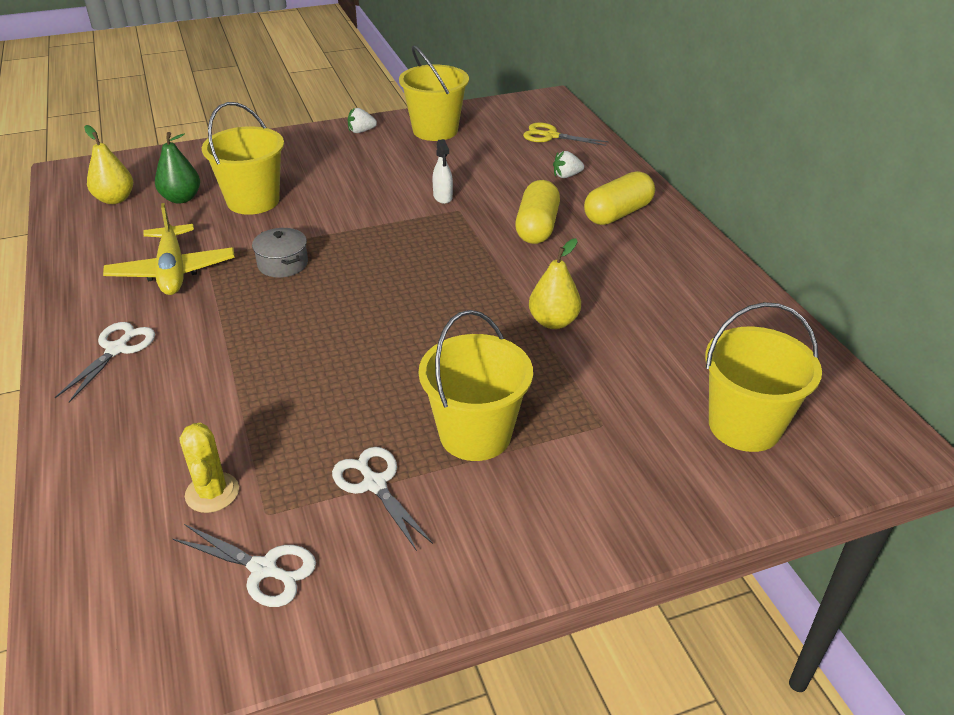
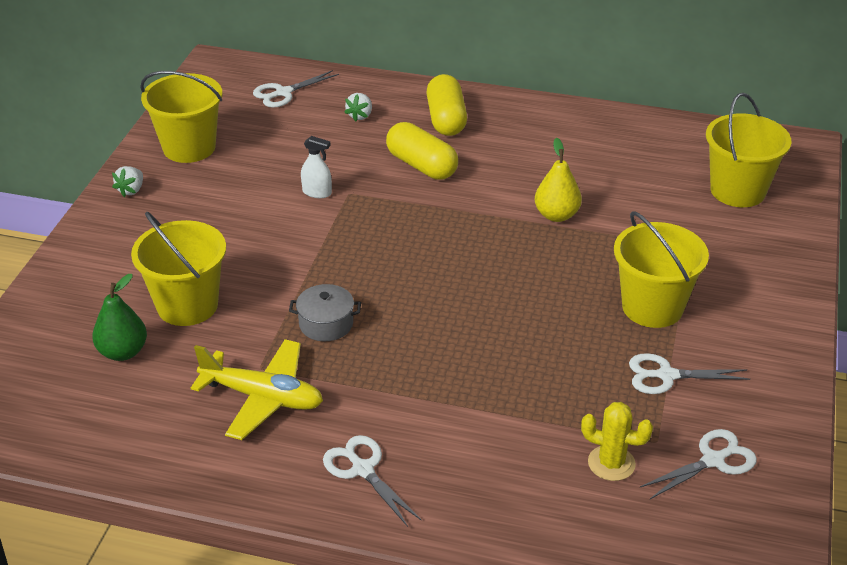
camera: 55 degrees left, 0 degrees up
yellow pear [84,125,133,204] -> none
yellow scissors [523,122,609,146] -> white scissors [253,70,339,108]

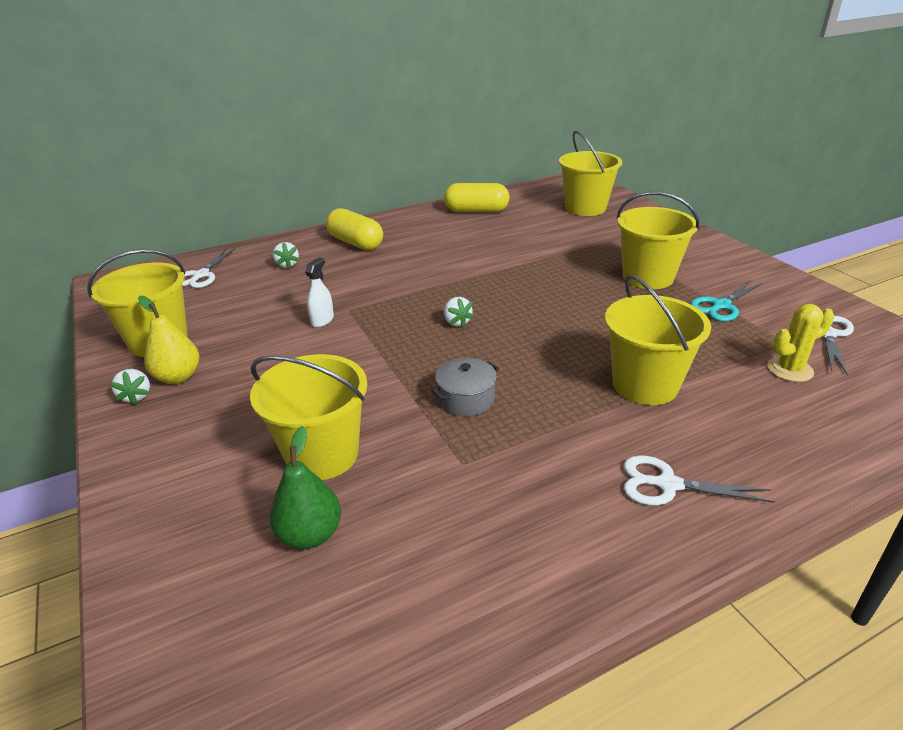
camera: 40 degrees left, 5 degrees down
yellow plane [191,339,323,440] -> none
white spray bottle [301,136,332,198] -> white spray bottle turned 45 degrees counterclockwise [305,258,334,327]
yellow capsule [386,122,458,180] -> yellow capsule moved to [444,183,510,212]
yellow pear [535,138,582,222] -> yellow pear moved to [138,296,200,384]
white scissors [629,353,750,394] -> turquoise scissors [690,280,762,322]
none -> white strawberry [444,297,474,328]
none -> yellow bucket [605,275,711,405]

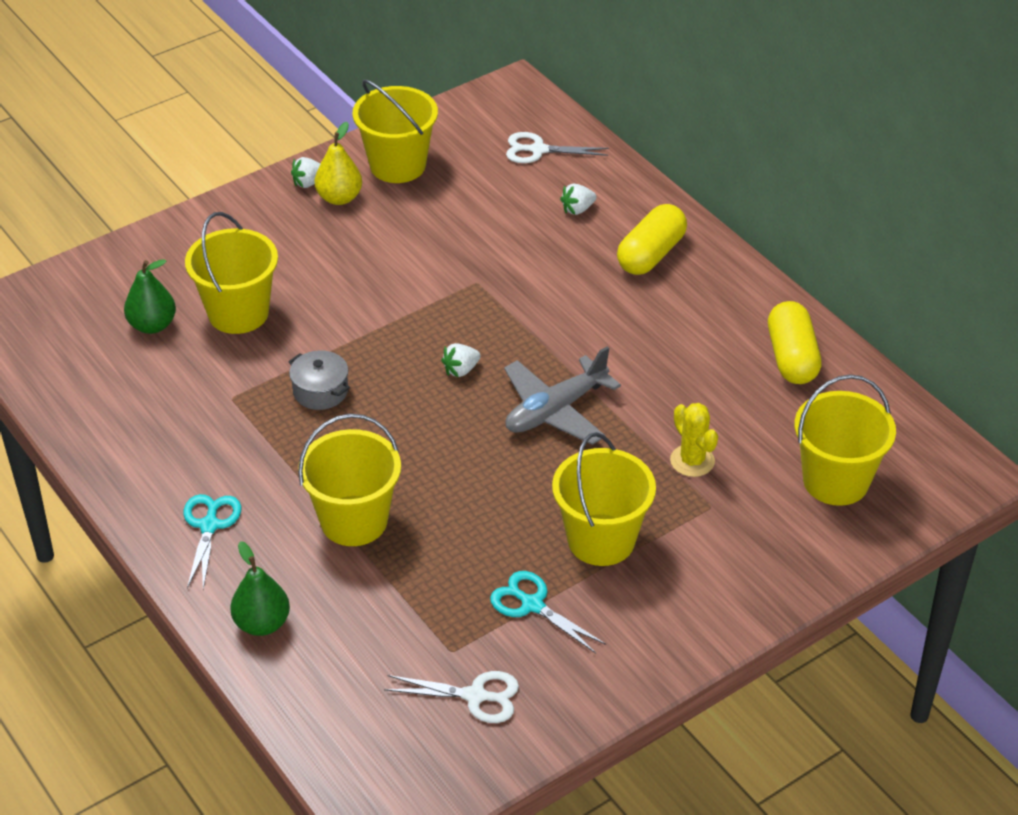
camera: 80 degrees right, 10 degrees up
white spray bottle [305,258,334,327] -> none
white scissors [624,455,775,505] -> turquoise scissors [183,494,241,589]
yellow cactus [767,304,834,382] -> yellow cactus moved to [670,403,718,477]
none -> green pear [230,541,290,636]
none -> grey plane [504,346,621,445]

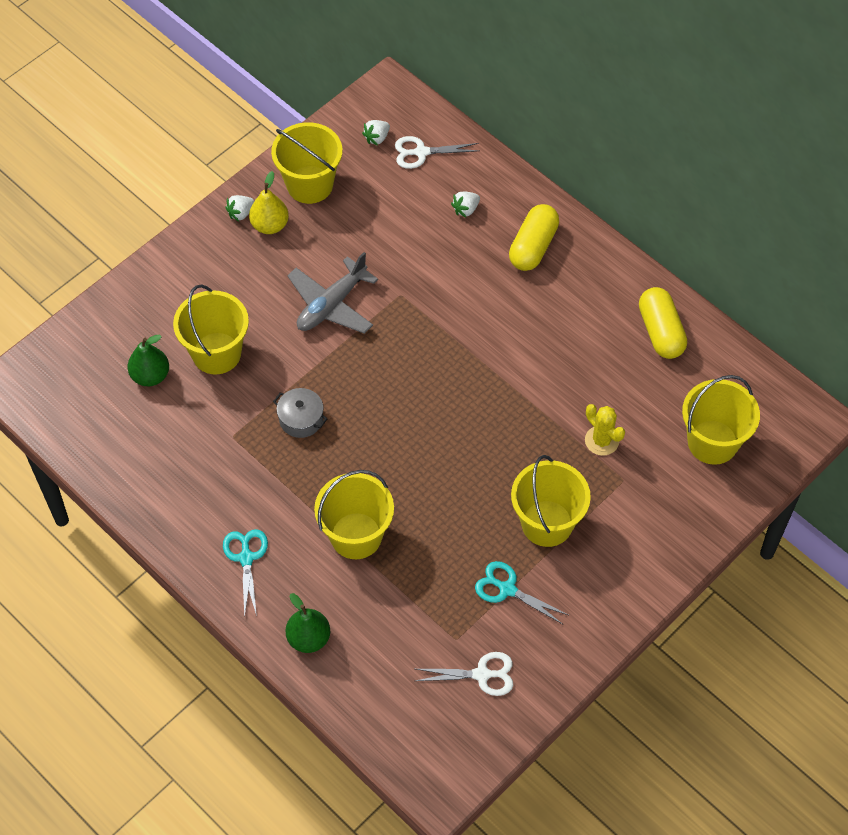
camera: 10 degrees left, 15 degrees up
white strawberry [441,343,480,378] -> white strawberry moved to [362,120,390,146]
grey plane [504,346,621,445] -> grey plane moved to [287,252,378,334]

